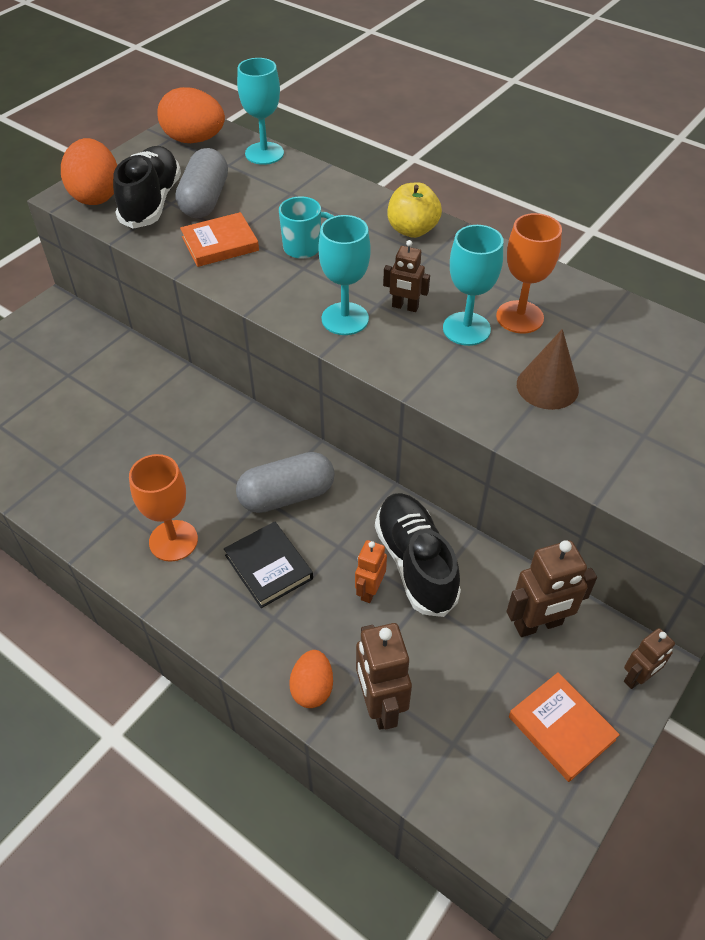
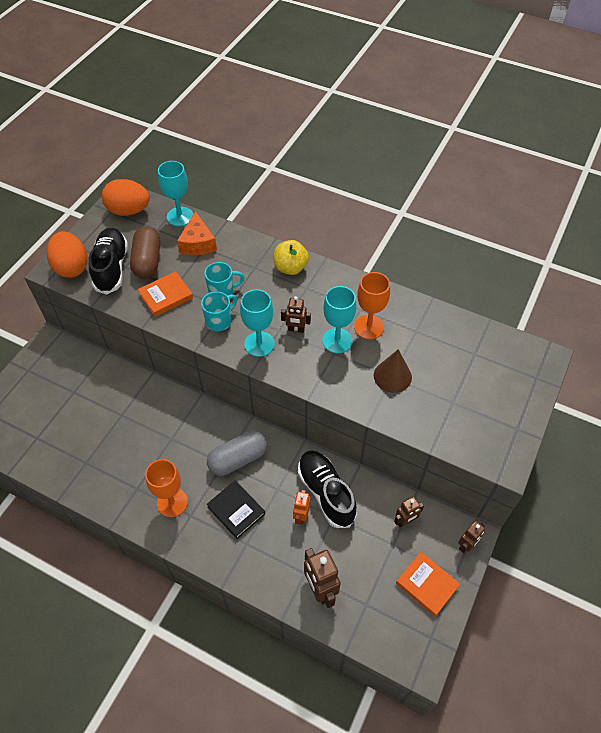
camera: 10 degrees left, 5 degrees up
grey capsule [176,148,228,218] -> brown capsule [130,227,160,279]
orange egg [289,650,333,708] -> none
brown robot [506,540,597,637] -> brown robot [394,496,424,527], size x0.61
none -> orange cheese [177,211,217,255]
none -> turquoise mug [201,291,237,332]

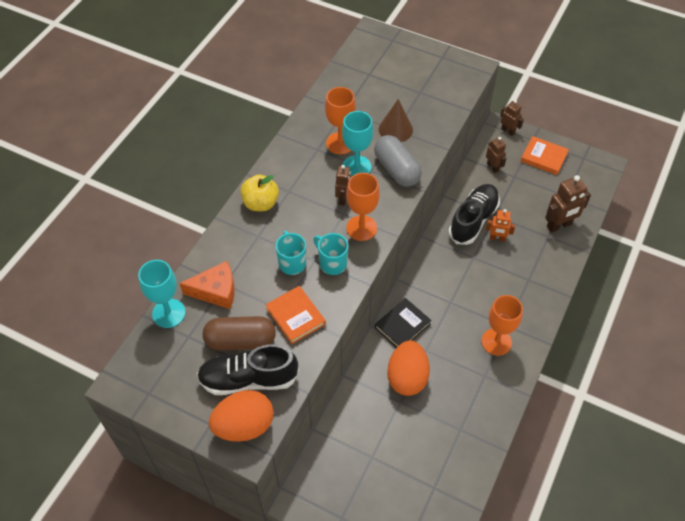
camera: 90 degrees left, 0 degrees up
orange egg [102,179,150,216] -> orange egg moved to [387,340,430,396]
grey capsule [207,431,267,476] -> grey capsule moved to [374,135,422,187]
black book [207,481,265,539] -> black book moved to [375,298,432,348]
turquoise goblet [240,289,275,357] -> orange goblet [346,173,380,241]
black shoe [298,450,357,528] -> black shoe turned 150 degrees clockwise [448,184,500,245]
orange book [396,552,460,616] -> orange book turned 75 degrees clockwise [521,136,569,175]

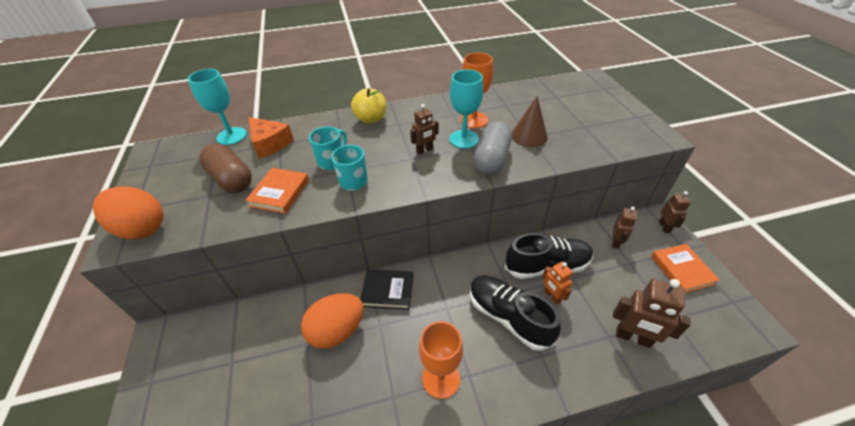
camera: 50 degrees right, 10 degrees down
black shoe [197,344,299,395] -> black shoe moved to [470,275,561,351]
orange goblet [346,173,380,241] -> none

